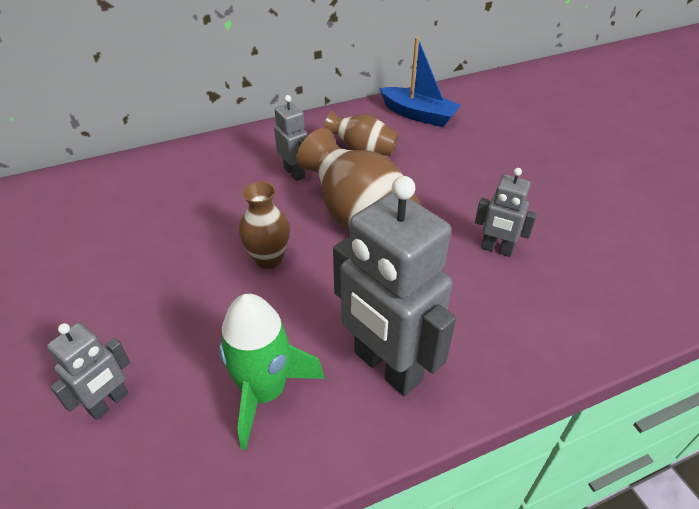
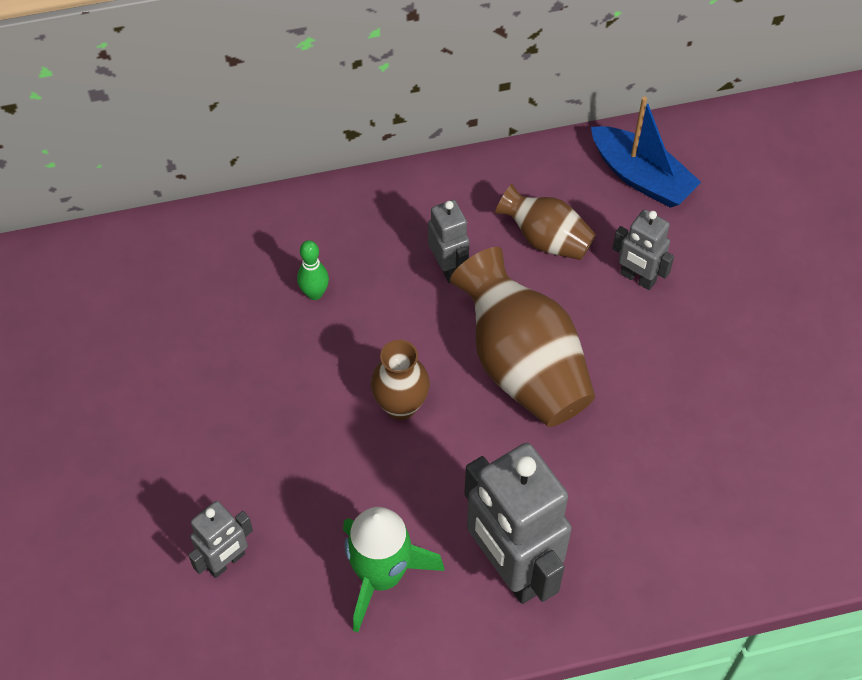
camera: 10 degrees right, 15 degrees up
grey robot [475,168,537,257] -> grey robot moved to [612,209,674,290]
none -> green bowling pin [297,240,329,300]

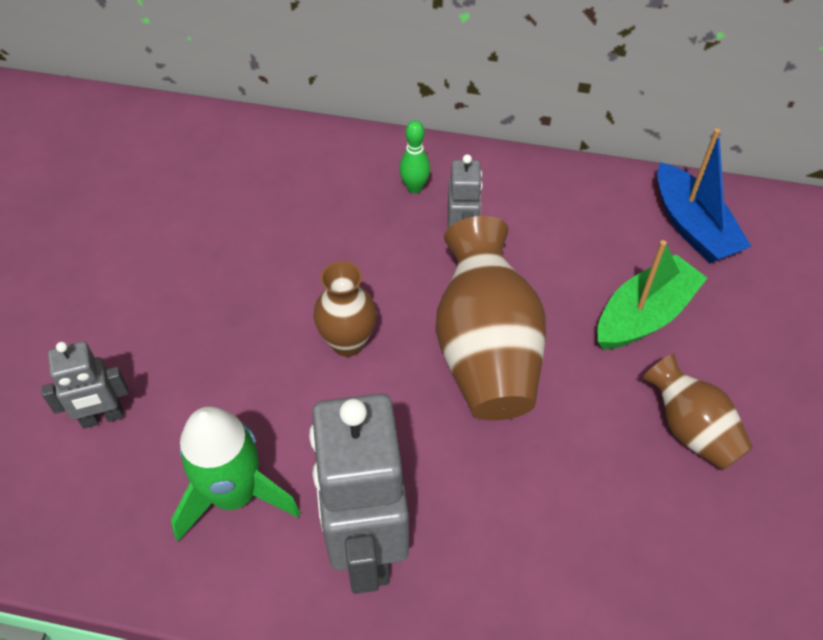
camera: 25 degrees right, 5 degrees down
green bowling pin [297,240,329,300] -> green bowling pin moved to [399,120,430,193]
brown vase [495,184,596,260] -> brown vase moved to [642,353,753,470]
grey robot [612,209,674,290] -> green boat [598,240,707,349]

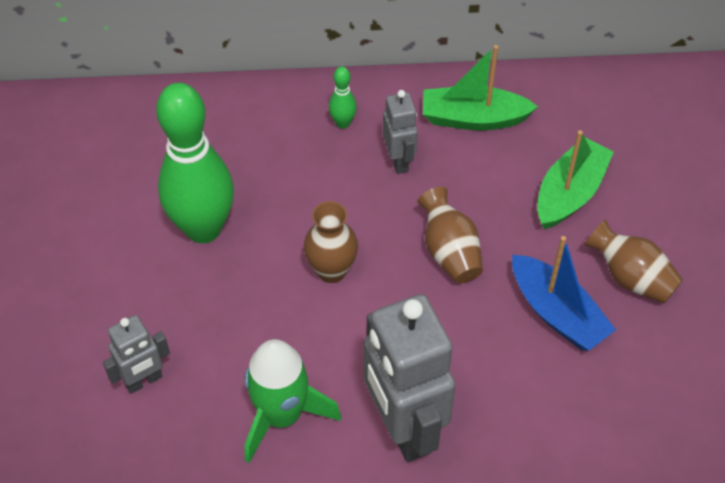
camera: 15 degrees left, 0 degrees up
brown vase [435,216,546,420] -> brown vase [417,187,483,283], size x0.58
blue boat [657,128,751,263] -> blue boat moved to [512,236,616,351]
none -> green bowling pin [156,83,234,243]
none -> green boat [423,45,538,130]

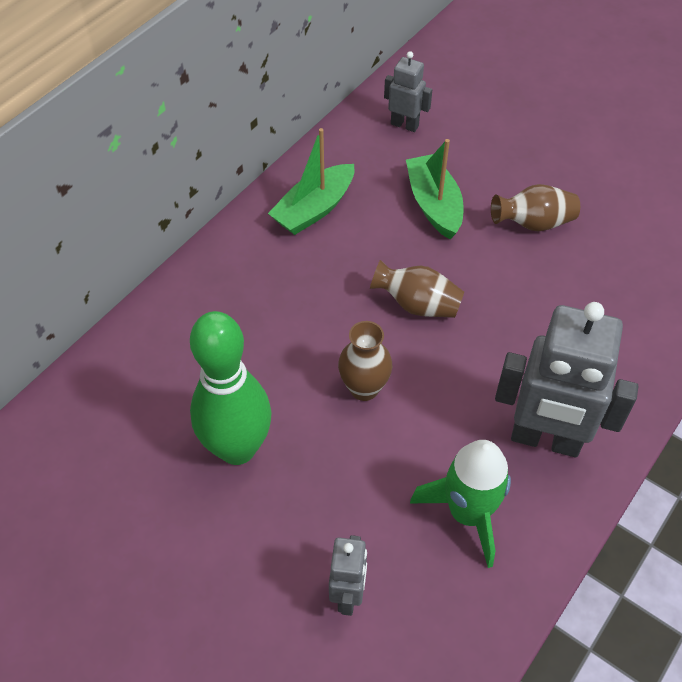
camera: 50 degrees left, 0 degrees up
green bowling pin [329,66,357,129] -> none
grey robot [383,90,418,174] -> grey robot moved to [384,51,432,132]
blue boat [512,236,616,351] -> none

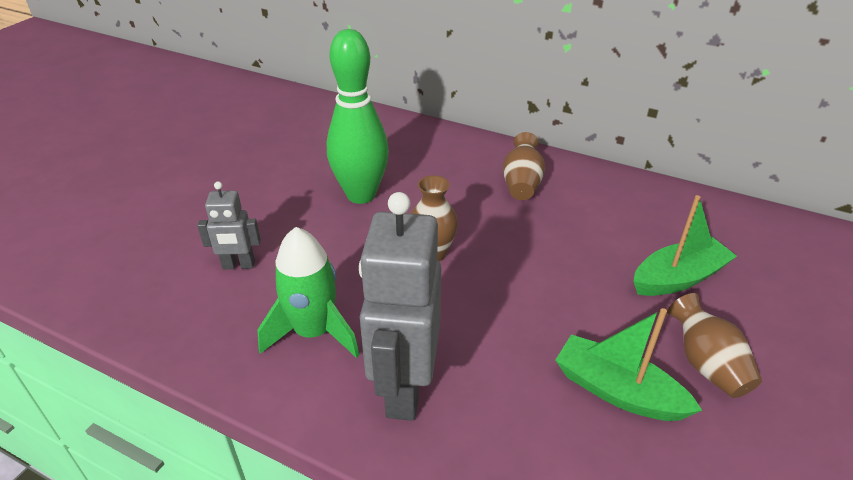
camera: 80 degrees right, 15 degrees down
green boat [268,128,355,235] -> green boat moved to [555,308,702,421]
brown vase [370,260,464,318] -> brown vase moved to [503,132,545,200]
grey robot [384,51,432,132] -> none

